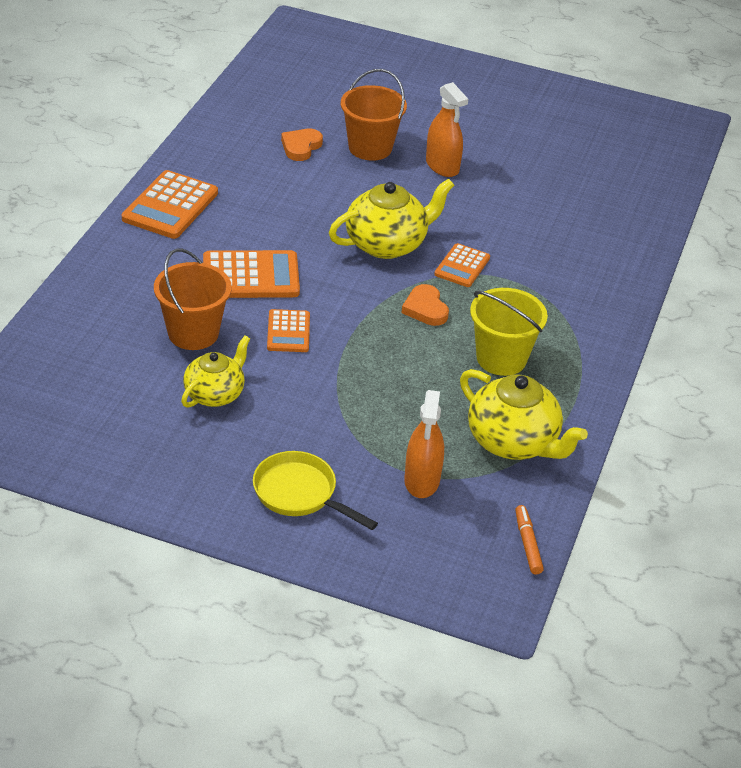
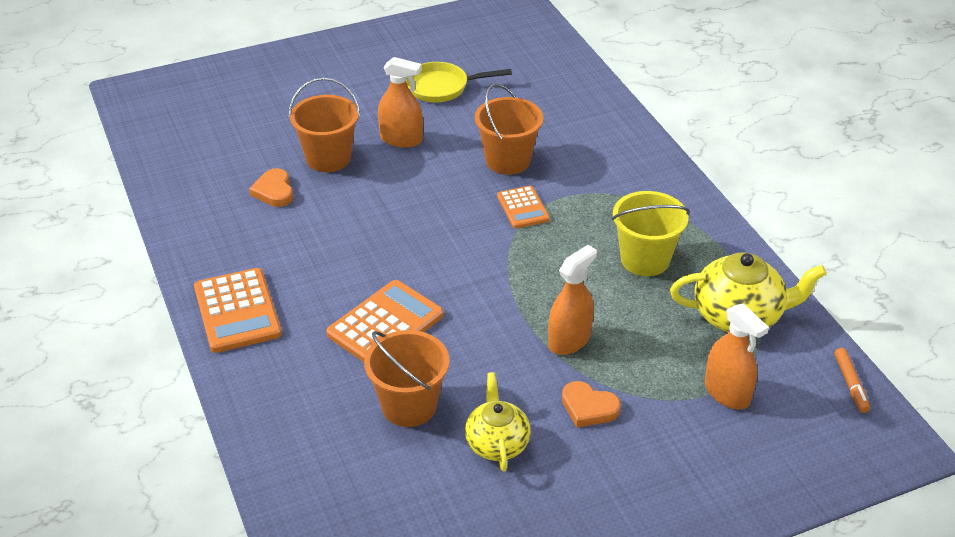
camera: 40 degrees left, 0 degrees up
yellow pan [253,451,378,530] -> yellow pan moved to [406,62,512,102]
orange calculator [267,309,310,352] -> none
yellow teapot [329,179,454,259] -> none
orange heart [401,284,449,326] -> orange heart moved to [562,381,621,428]
orange marker [515,505,544,575] -> orange marker turned 135 degrees counterclockwise [835,348,870,413]
none -> orange bucket [475,83,544,175]
none -> orange spray bottle [548,245,597,355]

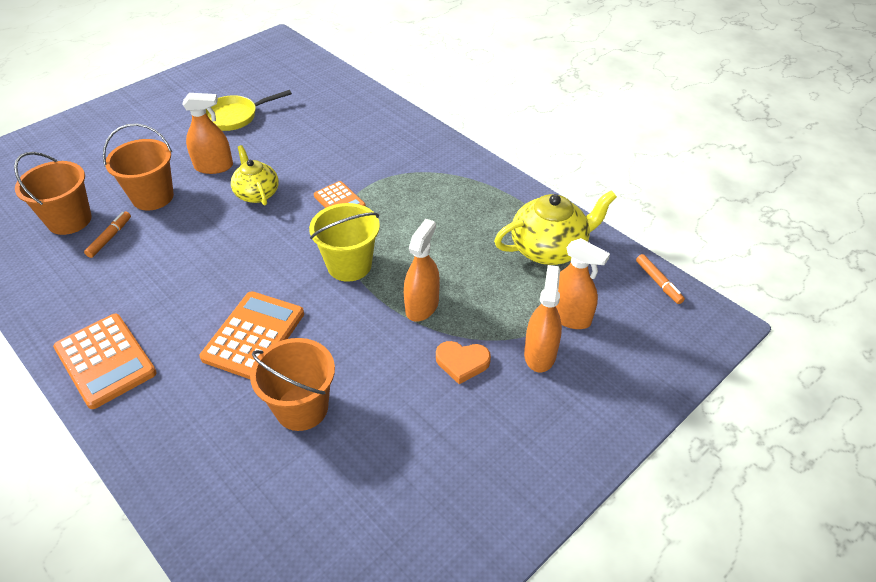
camera: 20 degrees left, 5 degrees up
orange heart [249,168,293,207] -> orange marker [84,211,131,258]
yellow teapot [465,372,531,472] -> yellow teapot moved to [231,145,279,206]
orange bucket [475,83,544,175] -> orange bucket moved to [14,152,92,235]
yellow bucket [612,191,690,276] -> yellow bucket moved to [309,203,380,282]
none -> orange spray bottle [524,265,562,372]

